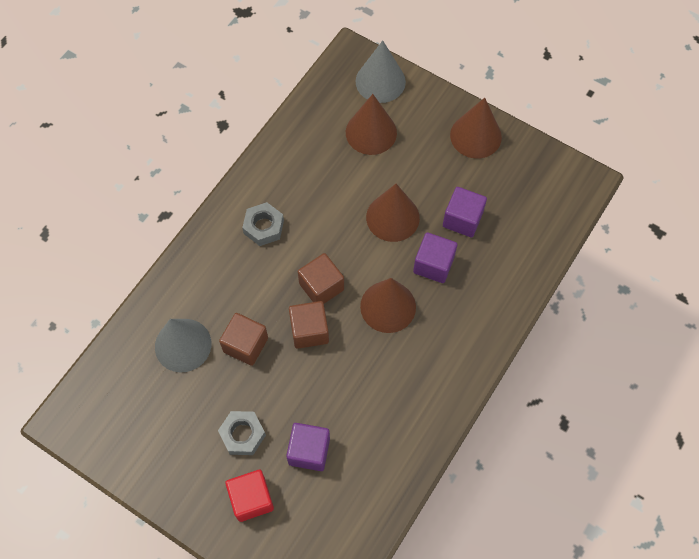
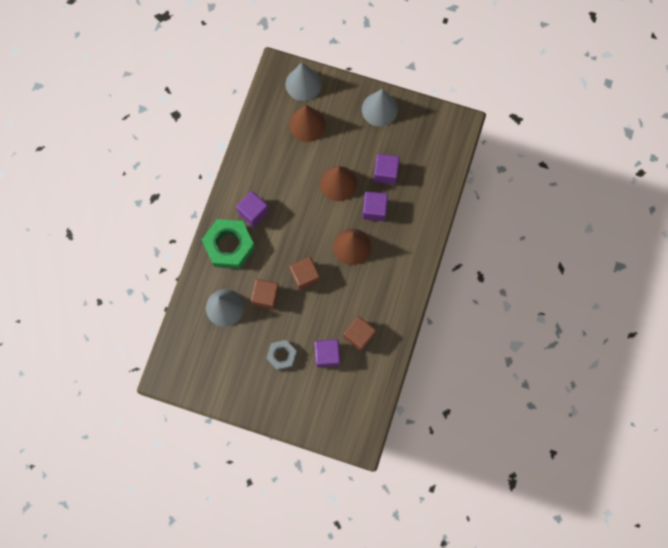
camera: 15 degrees left, 10 degrees up
red cube [225,470,274,522] -> none
grey nut [242,202,284,246] -> purple cube [236,191,269,227]
brown cube [298,253,344,303] -> brown cube moved to [343,316,376,351]
brown cone [450,98,502,159] -> grey cone [362,89,398,127]
none -> green nut [202,219,255,269]

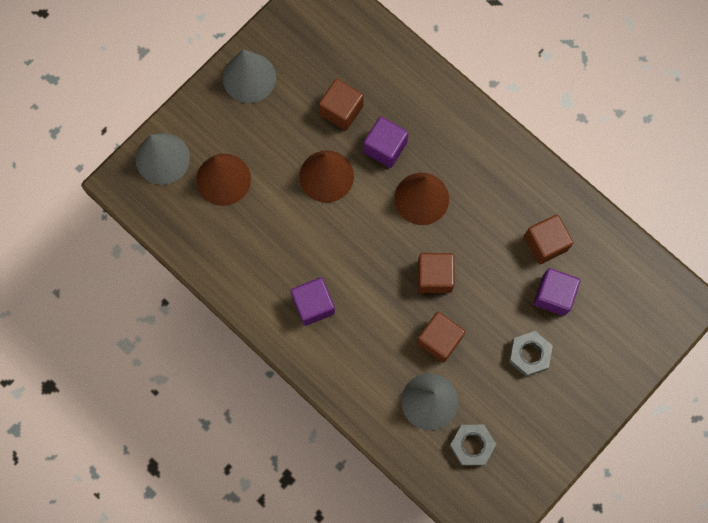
camera: 65 degrees left, 0 degrees up
green nut [202,219,255,269] -> none
purple cube [373,154,400,184] -> brown cube [319,79,364,131]
none -> grey nut [449,425,496,466]

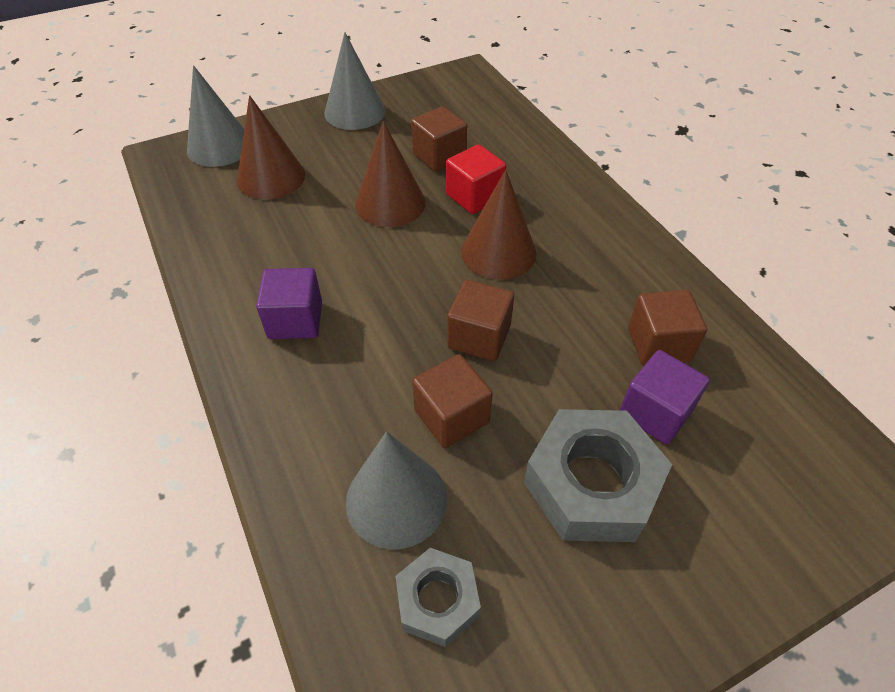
camera: 20 degrees right, 25 degrees down
purple cube [364,116,408,168] -> red cube [446,144,506,214]
grey nut [509,331,553,376] -> grey nut [524,409,672,542], size x1.73

